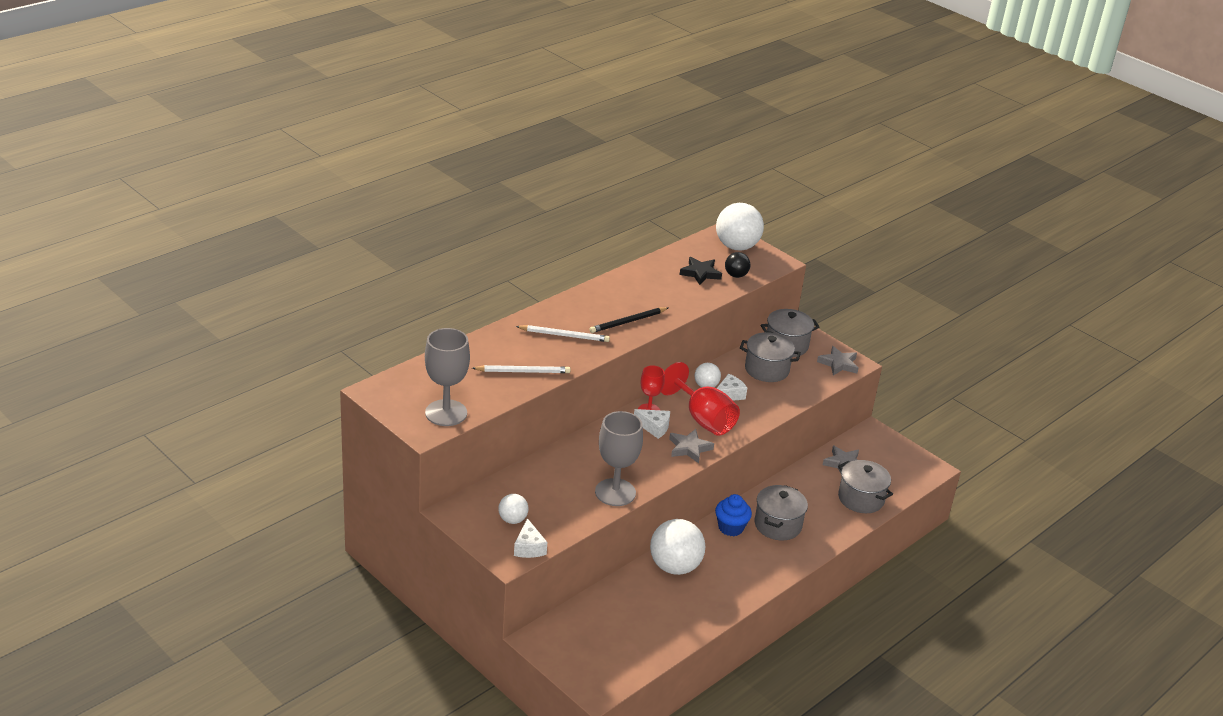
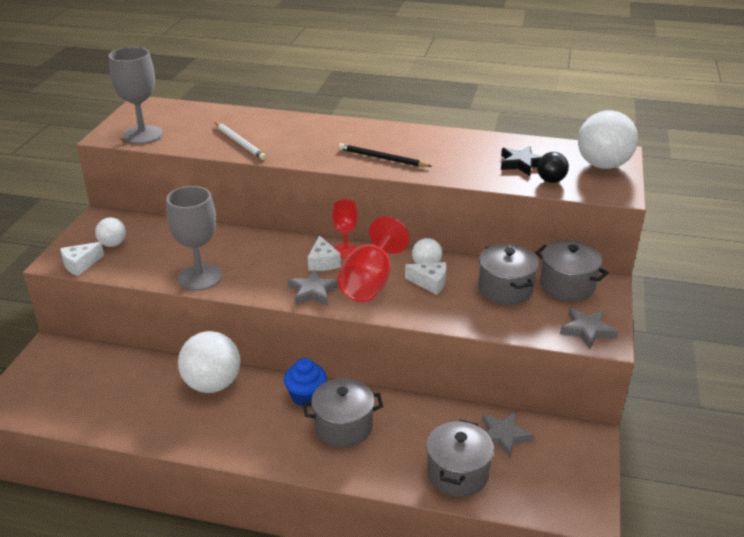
camera: 60 degrees right, 0 degrees up
white pencil [516,325,610,342] -> none

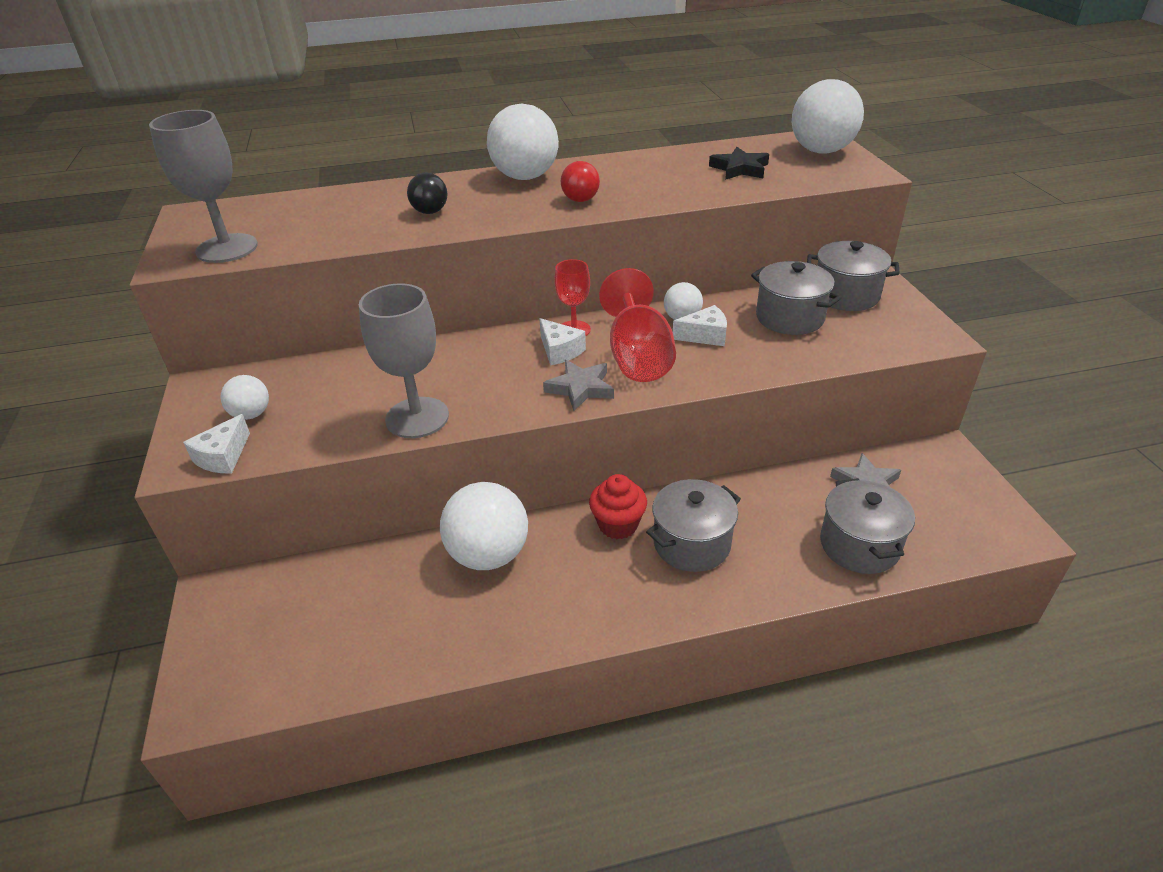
camera: 25 degrees left, 5 degrees up
white pencil [215,122,267,160] -> none
blue cupcake [284,358,327,407] -> red cupcake [589,474,647,539]
black pencil [338,143,431,167] -> red ball [561,161,600,202]
black ball [537,152,569,183] -> black ball moved to [407,173,447,214]
grey star [560,308,618,349] -> none
none -> white ball [487,104,559,180]

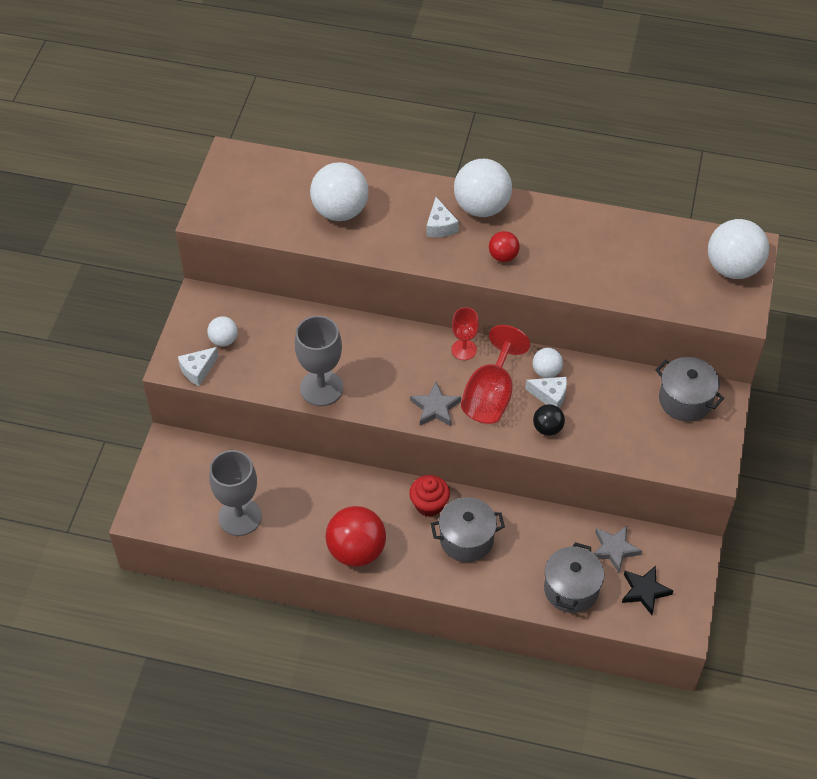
camera: 25 degrees right, 15 degrees up
grey goblet [149,110,258,263] -> grey goblet moved to [209,450,261,536]
black ball [407,173,447,214] -> black ball moved to [533,404,565,436]
white ball [440,482,528,570] -> white ball moved to [310,162,369,221]
white cheese [539,318,586,365] -> white cheese moved to [426,197,459,237]
black star [709,147,769,180] -> black star moved to [622,566,673,615]
grey pot [751,261,842,335] -> none
none -> red ball [326,506,386,567]

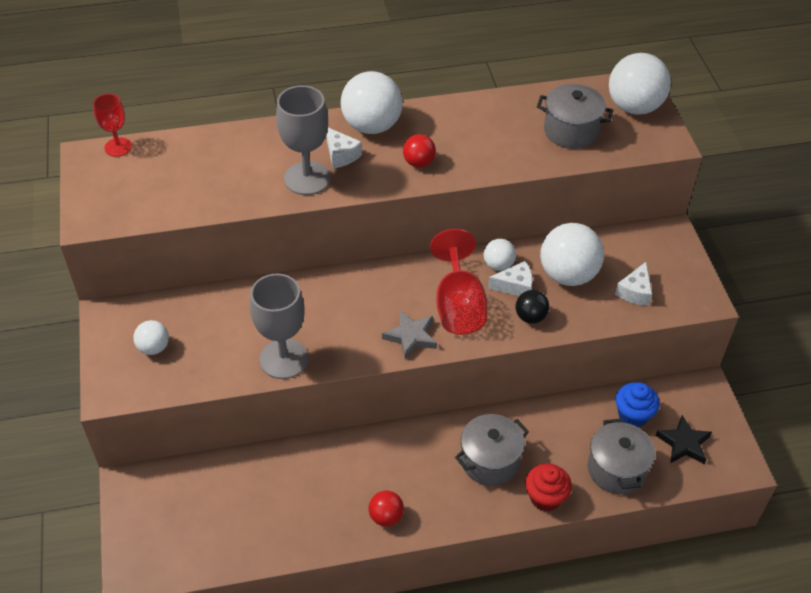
camera: 25 degrees left, 5 degrees down
white cheese [178,347,219,386] -> white cheese moved to [615,262,652,306]
grey goblet [209,450,261,536] -> grey goblet moved to [276,85,331,195]
white ball [310,162,369,221] -> white ball moved to [540,223,604,286]
red ball [326,506,386,567] -> red ball [369,491,404,526], size x0.52
red cupcake [409,475,450,517] -> red cupcake moved to [525,464,572,511]
red goblet [452,307,479,360] -> red goblet moved to [93,94,132,157]
grey star [593,526,642,573] -> blue cupcake [616,382,660,427]
grey pot [656,357,724,422] -> grey pot moved to [537,84,614,149]

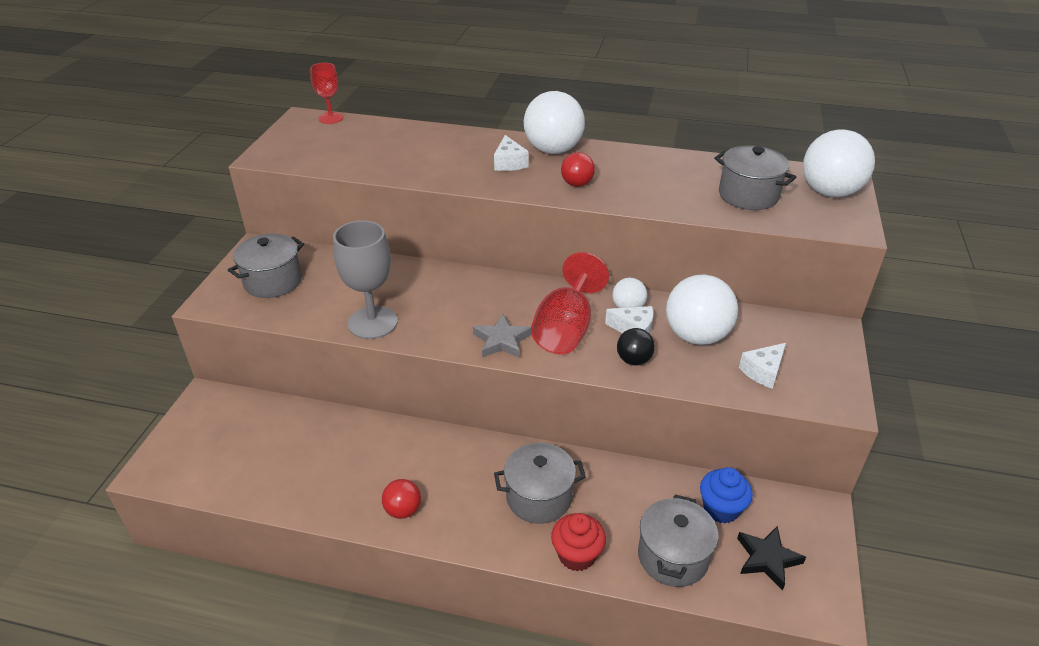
camera: 25 degrees right, 10 degrees down
white ball [133,320,169,355] -> grey pot [228,234,304,298]
grey goblet [276,85,331,195] -> none

